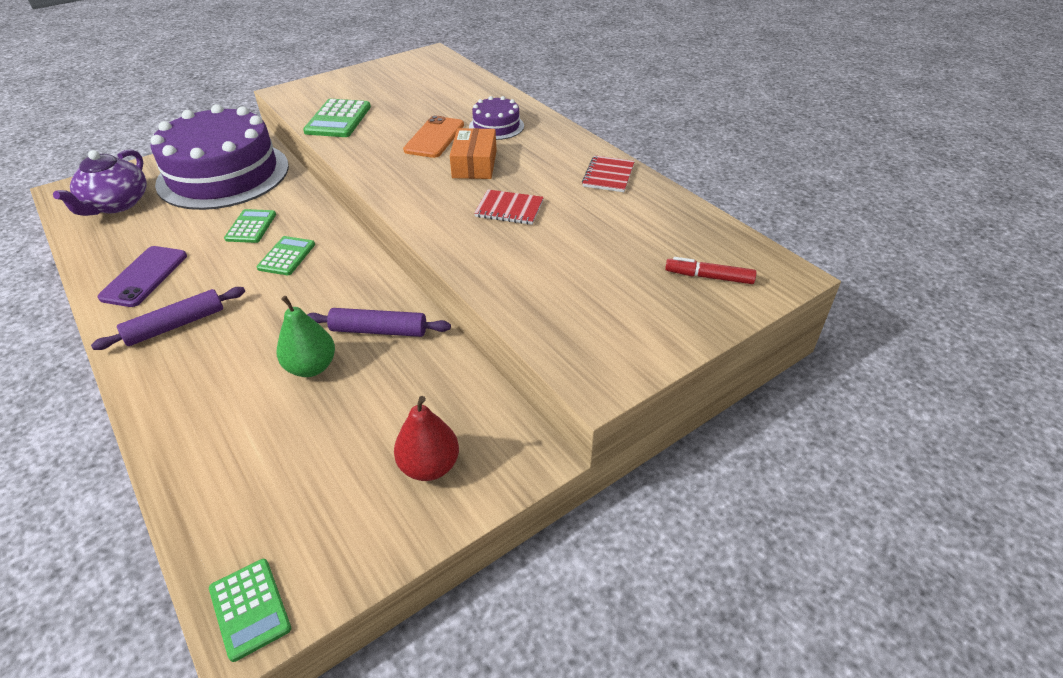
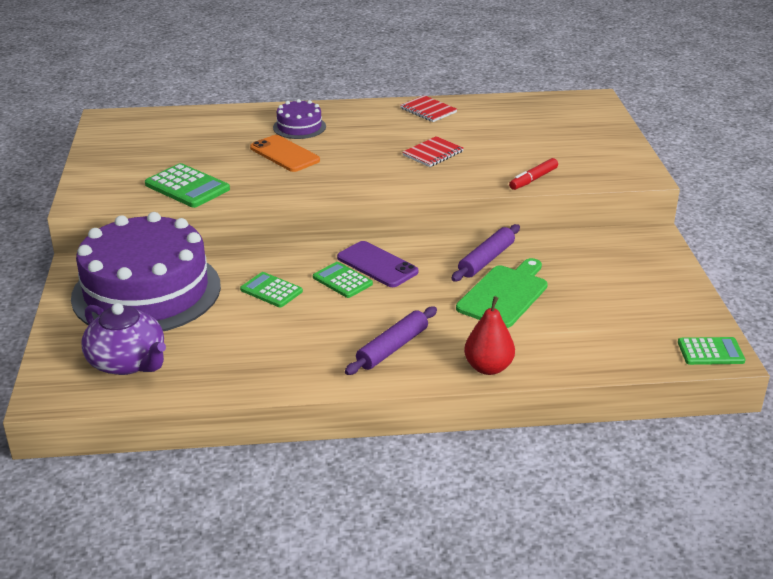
camera: 60 degrees left, 10 degrees down
purple rolling pin [91,287,245,350] -> purple rolling pin turned 45 degrees clockwise [345,306,437,375]
purple phone [98,246,187,307] -> purple phone moved to [337,241,418,287]
green pear [277,296,335,377] -> green cutting board [456,258,548,328]
red pear [394,396,459,481] -> red pear moved to [464,296,515,375]
orange box [450,128,497,179] -> none
red marker [665,257,757,284] -> red marker moved to [509,158,558,190]

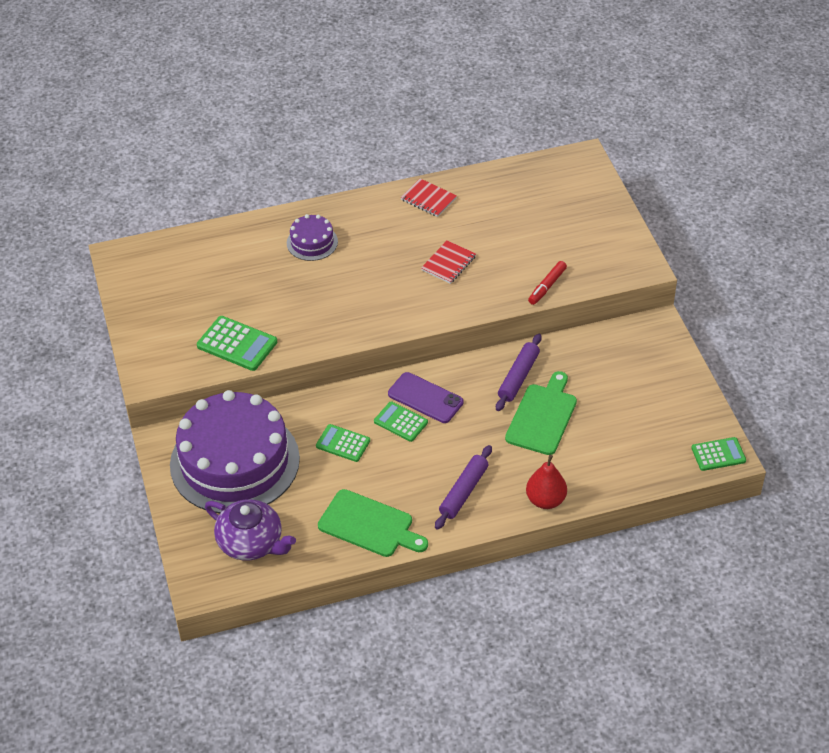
camera: 10 degrees left, 15 degrees up
orange phone [250,135,320,172] -> none
none -> green cutting board [318,489,428,557]

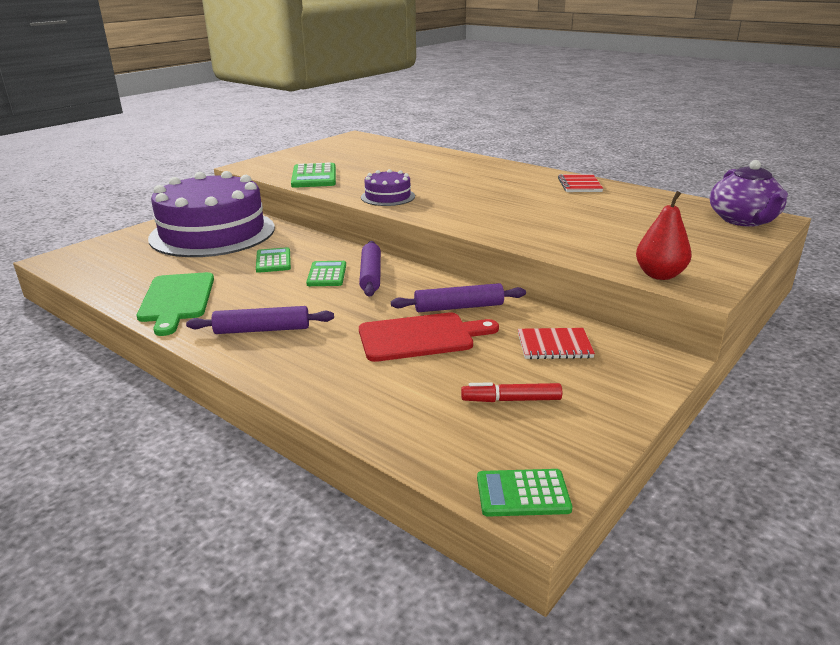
camera: 55 degrees right, 20 degrees down
purple teapot [205,499,296,560] -> purple teapot moved to [710,160,788,227]
purple cake [287,214,338,261] -> purple cake moved to [361,169,415,206]
purple phone [388,372,464,423] -> purple rolling pin [359,241,381,297]
red notebook [421,240,476,284] -> red notebook moved to [518,328,595,359]
green cutting board [505,371,577,455] -> red cutting board [359,312,499,362]
red pear [526,455,567,509] -> red pear moved to [636,191,691,280]
red marker [528,261,567,305] -> red marker moved to [461,382,562,402]
green calculator [692,437,746,471] -> green calculator turned 135 degrees clockwise [477,469,572,517]

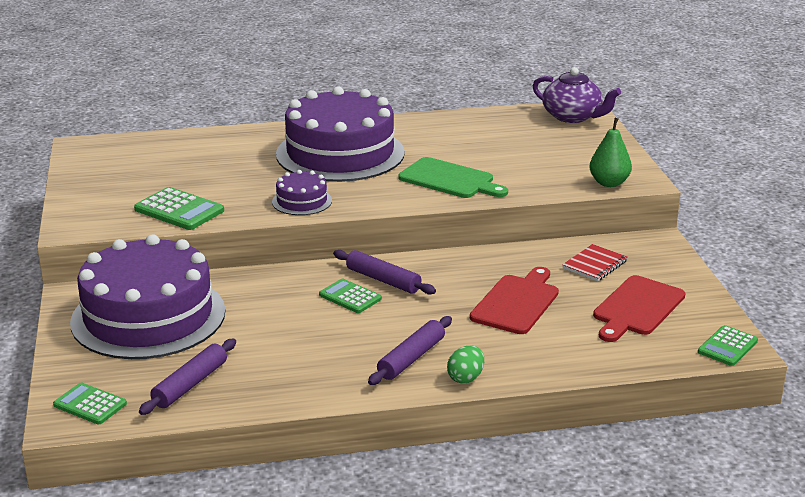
camera: 50 degrees left, 0 degrees up
green cutting board [137,272,214,336] -> green cutting board moved to [398,157,508,198]
green calculator [256,247,291,273] -> green calculator moved to [53,382,127,424]
purple rolling pin [391,283,526,312] -> purple rolling pin moved to [139,339,236,415]
red marker [461,382,562,402] -> red cutting board [593,275,686,342]
red notebook [558,174,603,192] -> none
red pear [636,191,691,280] -> green pear [589,118,632,187]
none -> purple cake [276,86,405,182]
none -> green egg [447,345,484,384]

